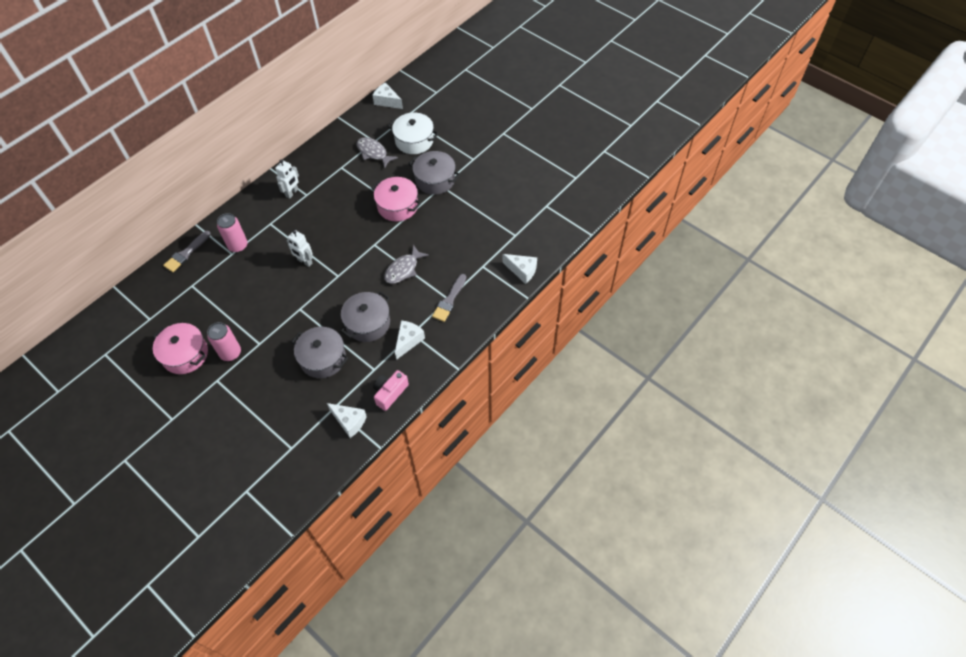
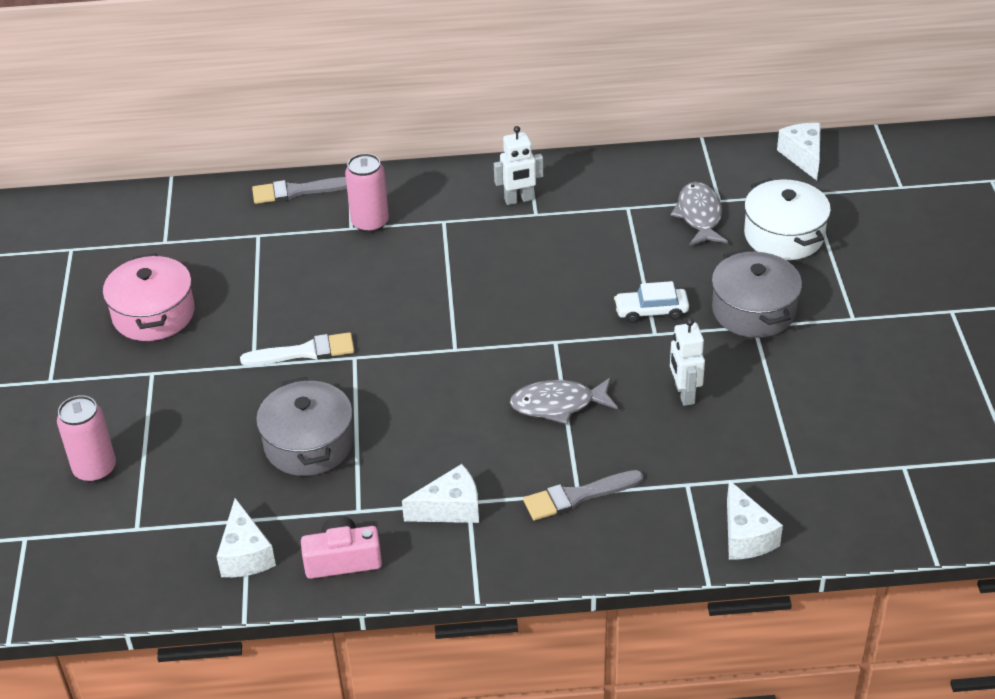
camera: 45 degrees right, 15 degrees down
pink can [207,322,241,361] -> pink can moved to [57,395,116,483]
white robot [287,230,313,267] -> white robot moved to [670,318,705,406]
grey pot [340,291,390,342] -> none
pink pot [372,177,421,222] -> white car [614,281,689,323]
none -> white brush [240,332,354,366]

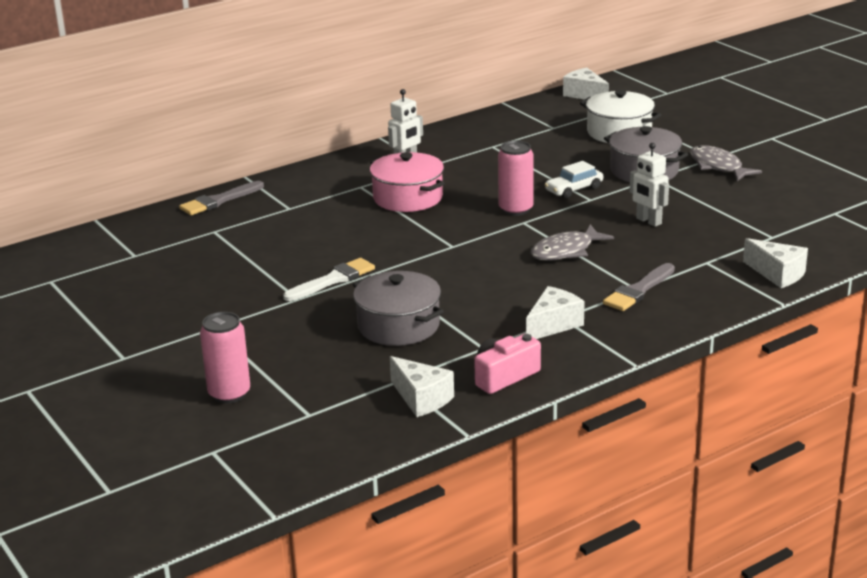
camera: 30 degrees left, 15 degrees down
pink pot [103,253,195,341] -> pink pot moved to [370,152,445,212]
pink can [345,153,389,233] -> pink can moved to [498,140,534,216]
grey fish [670,182,728,246] -> grey fish moved to [690,145,762,181]

